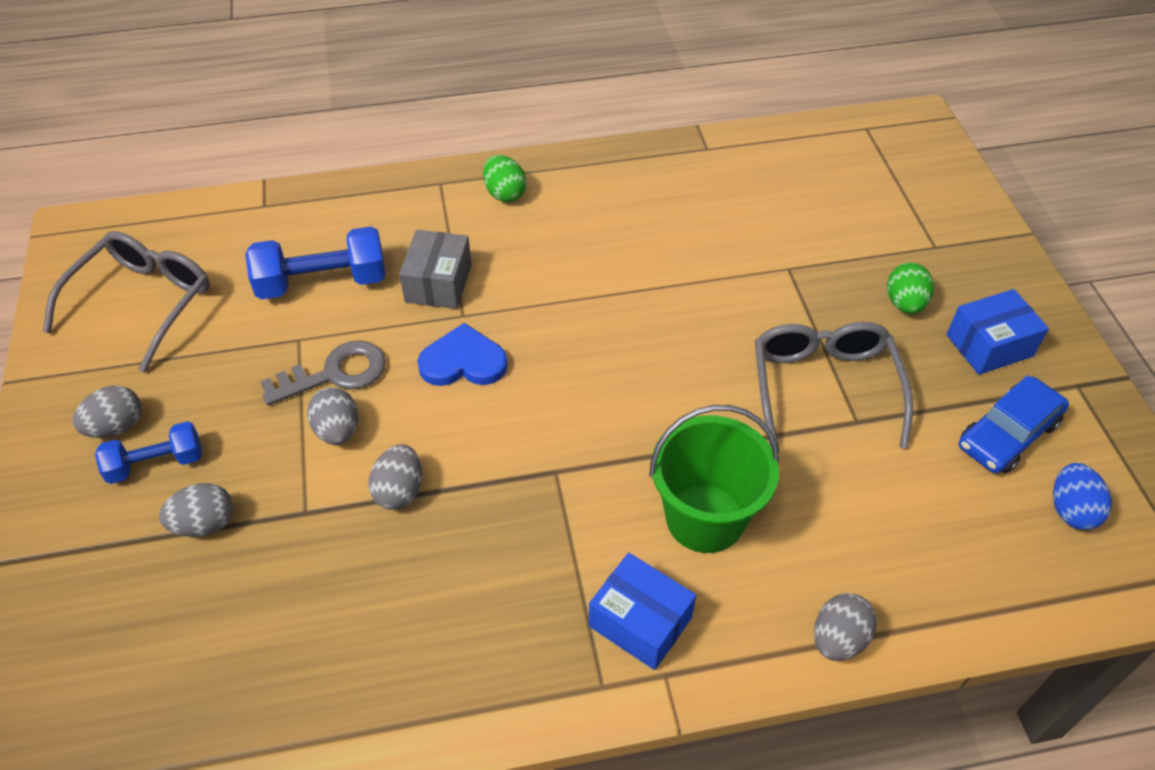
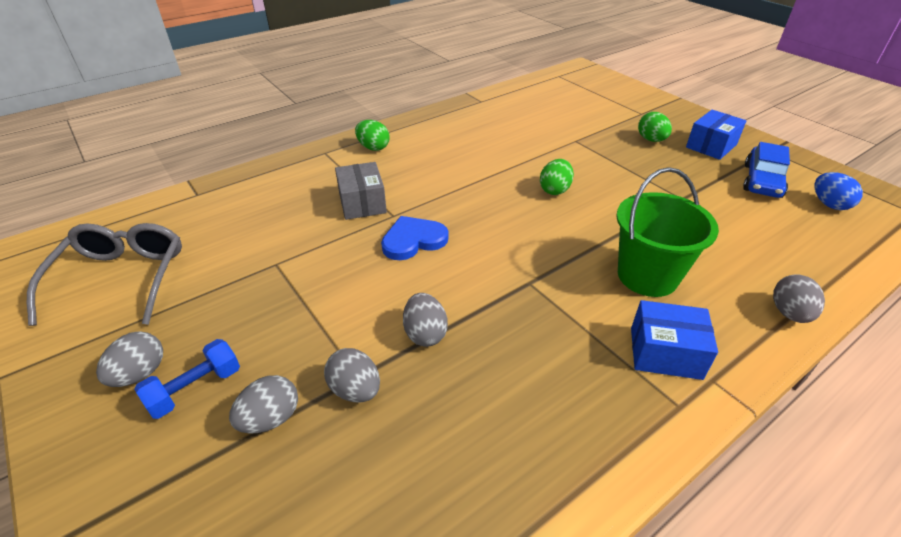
camera: 25 degrees left, 10 degrees down
blue dumbbell [245,227,385,299] -> none
grey key [260,340,386,406] -> none
grey egg [307,387,358,445] -> grey egg moved to [324,348,380,402]
grey glasses [755,322,913,452] -> none
none -> green egg [540,159,574,195]

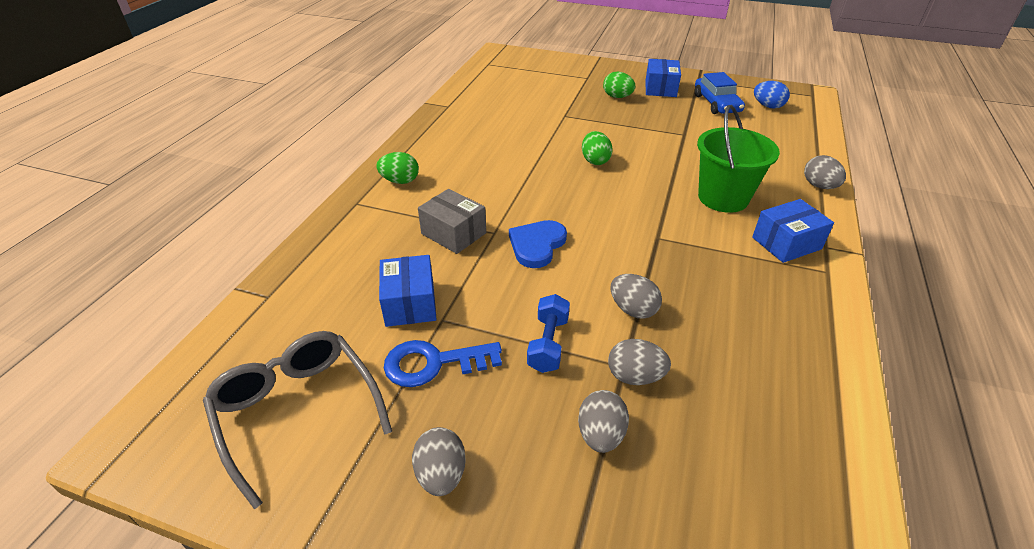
camera: 35 degrees left, 0 degrees up
blue dumbbell [134,339,240,419] -> blue dumbbell moved to [527,294,570,373]
none -> blue box [379,255,437,327]
none -> blue key [384,340,502,387]

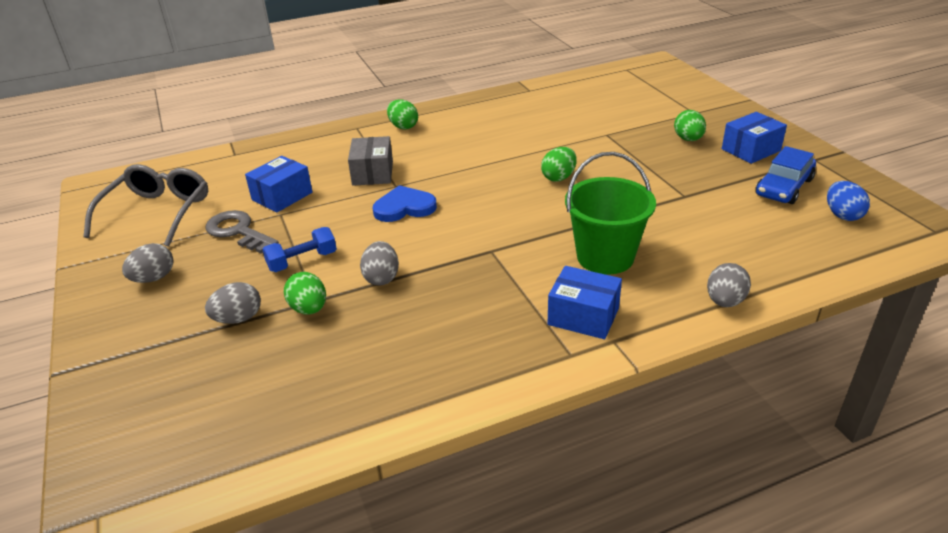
camera: 50 degrees right, 5 degrees down
blue key [384,340,502,387] -> grey key [205,210,279,254]
grey egg [608,339,671,385] -> green egg [284,272,326,314]

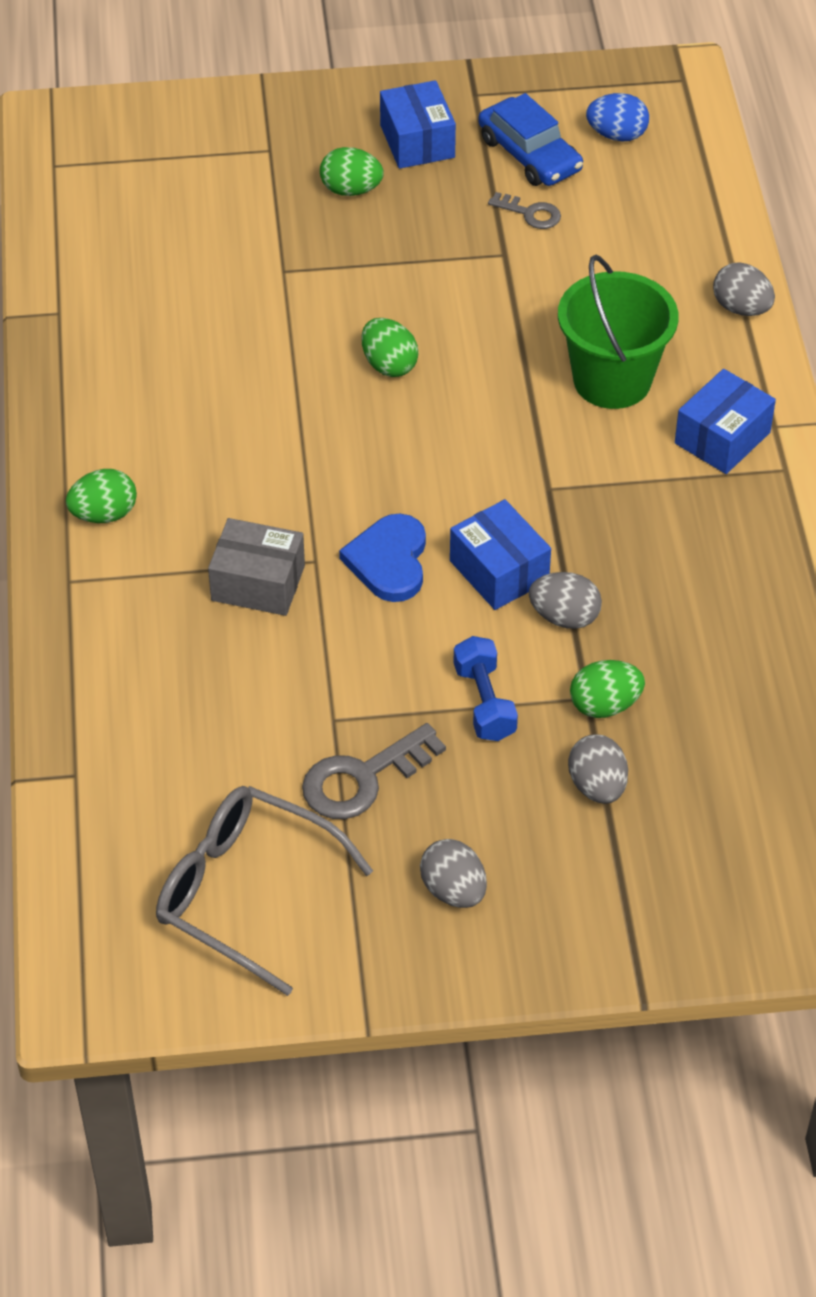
camera: 75 degrees left, 15 degrees up
blue box [245,156,312,212] -> blue box moved to [450,499,551,610]
none -> grey key [488,192,561,229]

